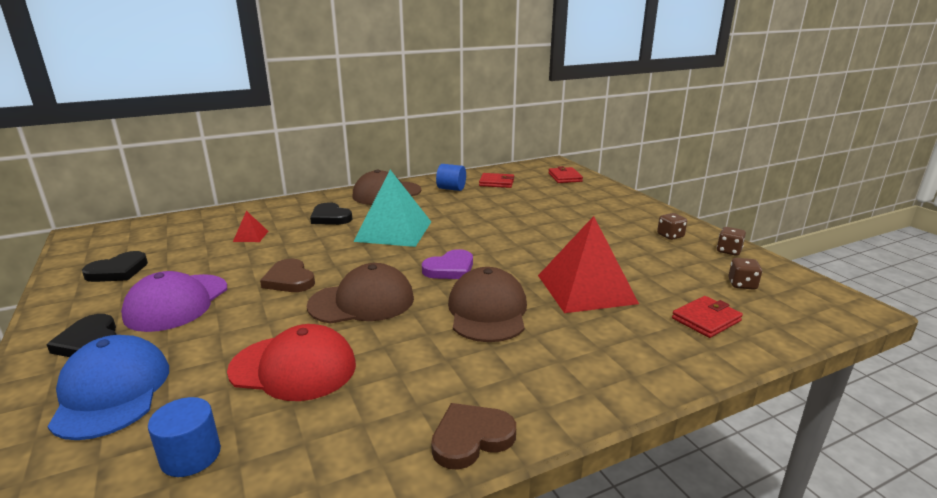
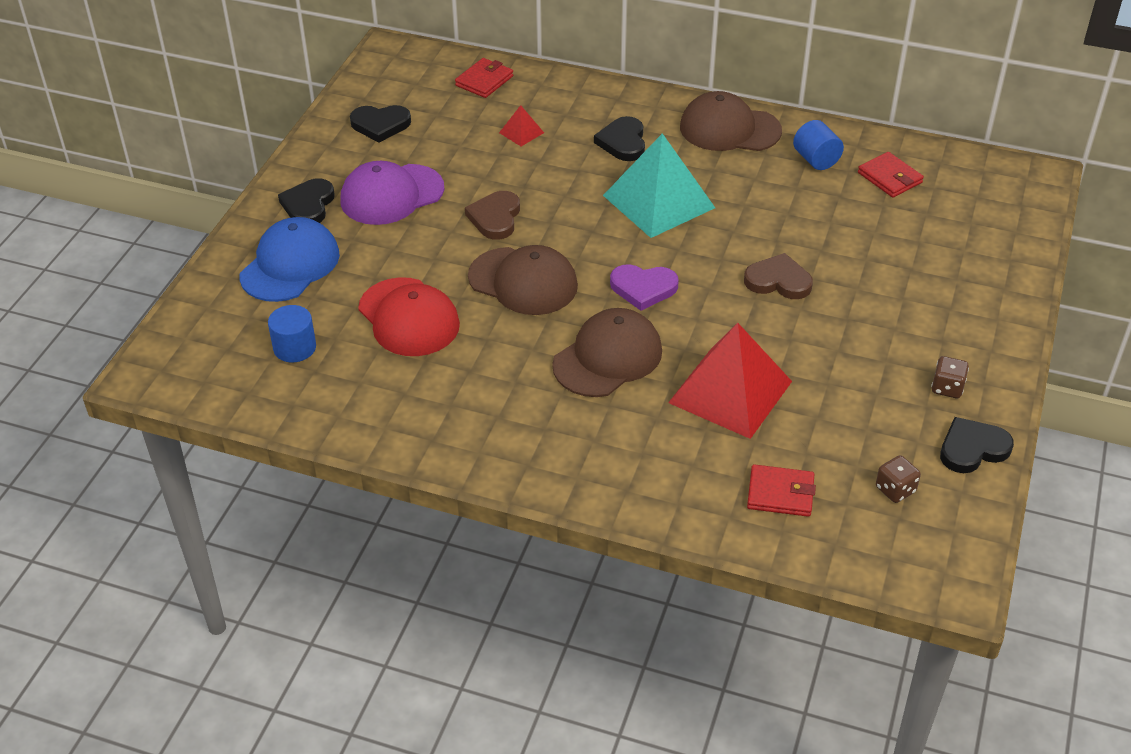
camera: 45 degrees right, 20 degrees up
brown heart [431,403,516,470] -> brown heart moved to [744,253,813,299]
red wallet [548,166,583,183] -> red wallet moved to [455,58,513,98]
brown dice [717,227,746,256] -> black heart [940,417,1014,473]

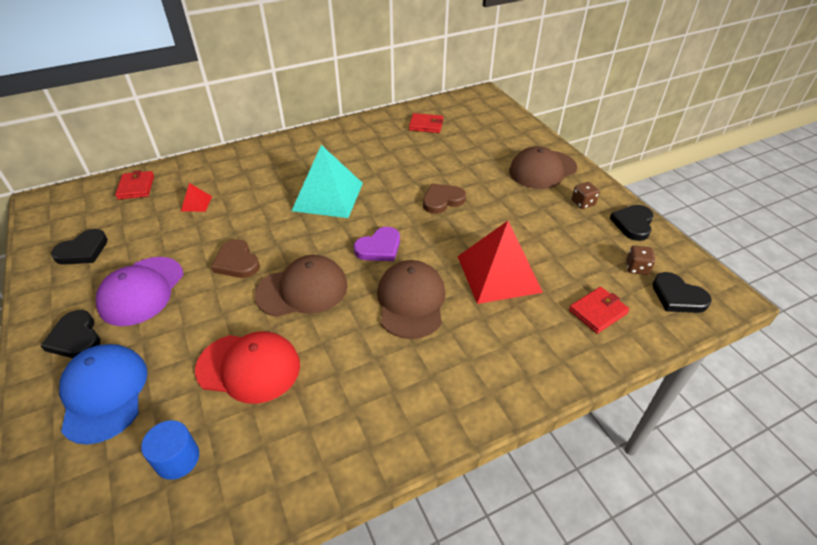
camera: 45 degrees left, 0 degrees up
black heart [594,116,645,161] -> black heart moved to [652,272,712,313]
brown cap [680,91,782,151] -> brown cap moved to [509,146,577,189]
blue cylinder [793,120,844,170] -> none

